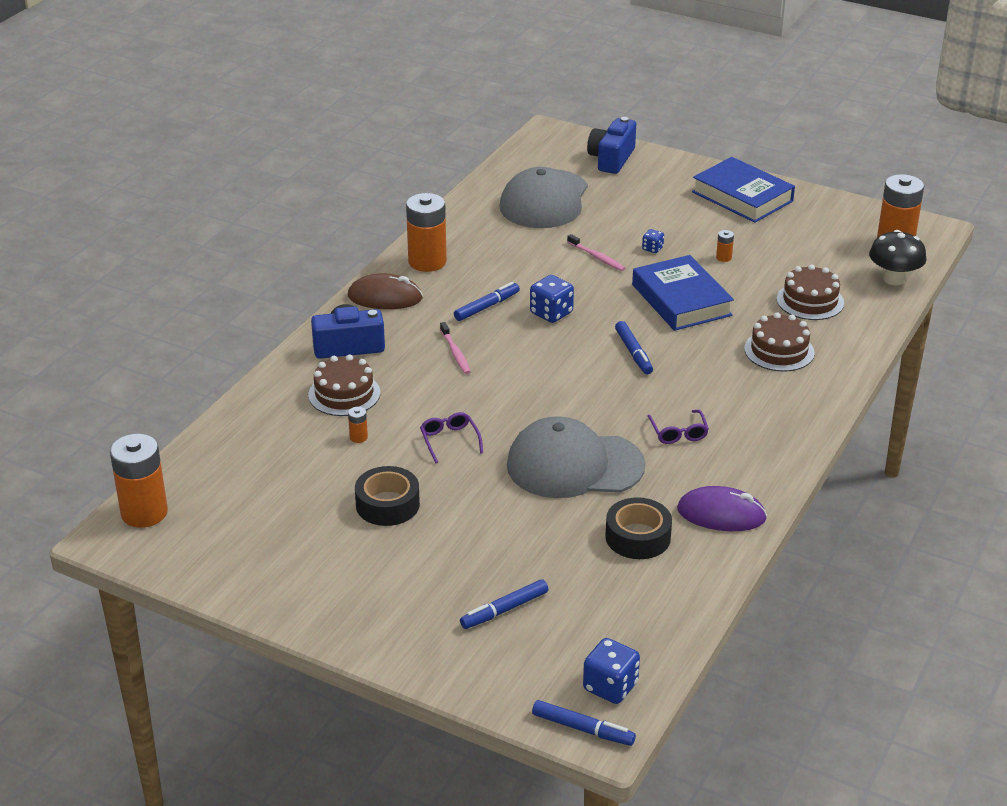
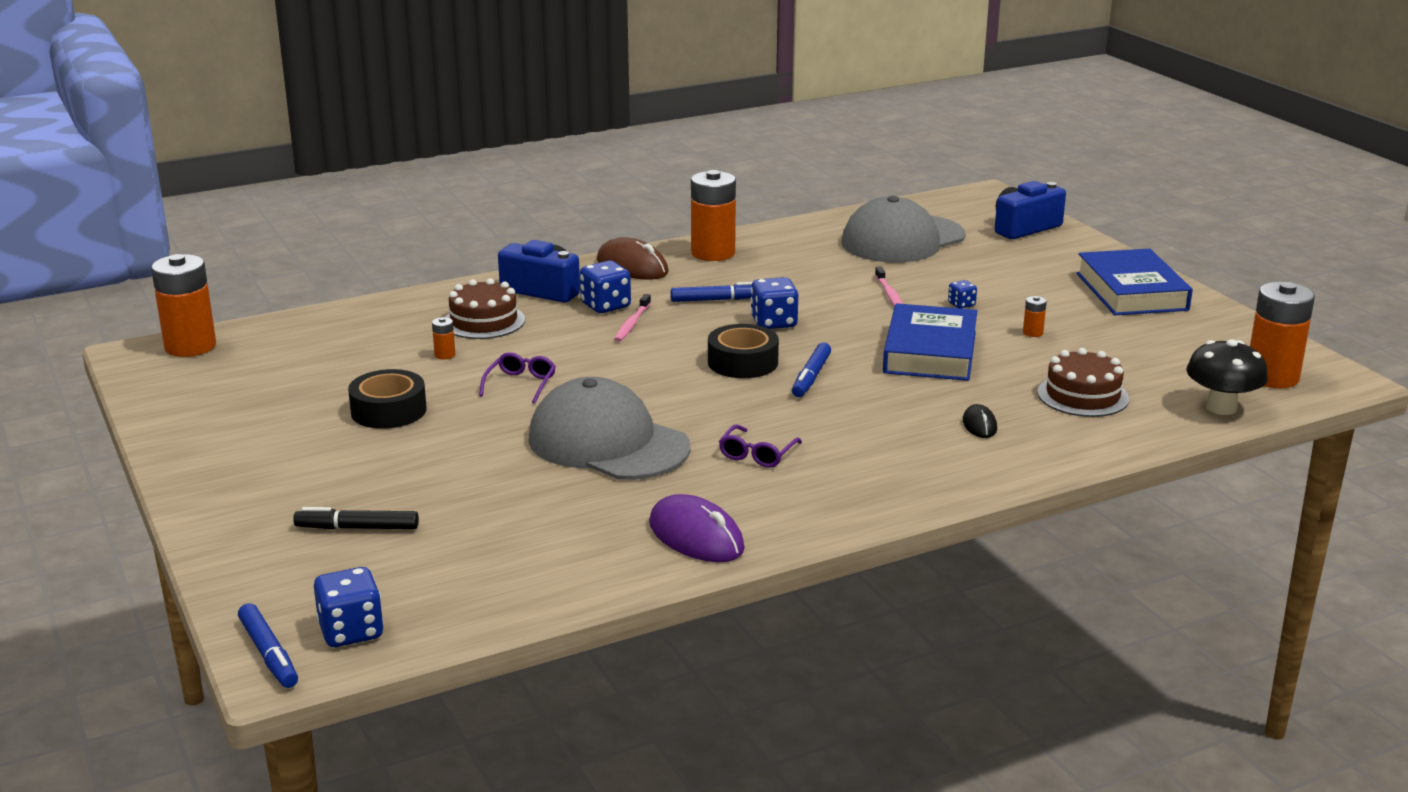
camera: 35 degrees right, 10 degrees down
blue marker [460,579,548,629] -> black marker [293,507,419,529]
black tape [605,497,672,559] -> black tape moved to [708,324,779,378]
brown cake [744,313,815,372] -> black mouse [963,404,997,438]
none -> blue dice [580,261,631,313]

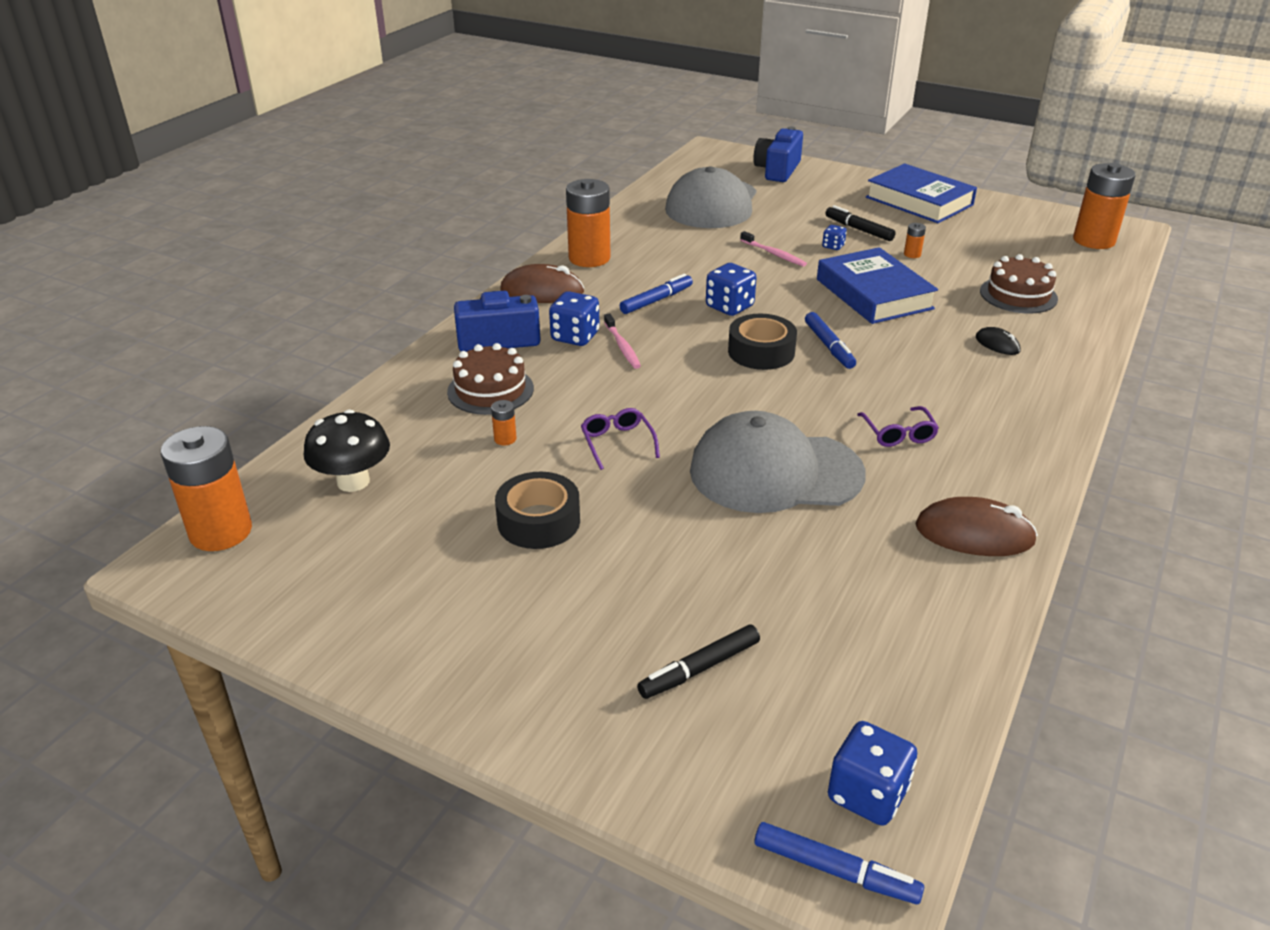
camera: 35 degrees left, 10 degrees up
purple mouse [649,494,745,562] -> brown mouse [915,497,1038,556]
black mushroom [1186,339,1268,415] -> black mushroom moved to [304,409,390,492]
none -> black marker [826,205,896,241]

